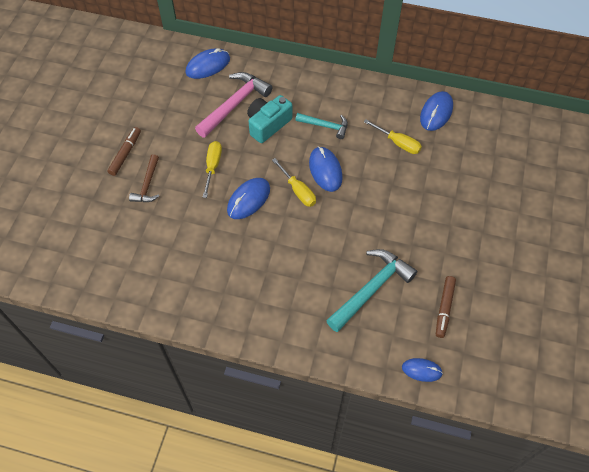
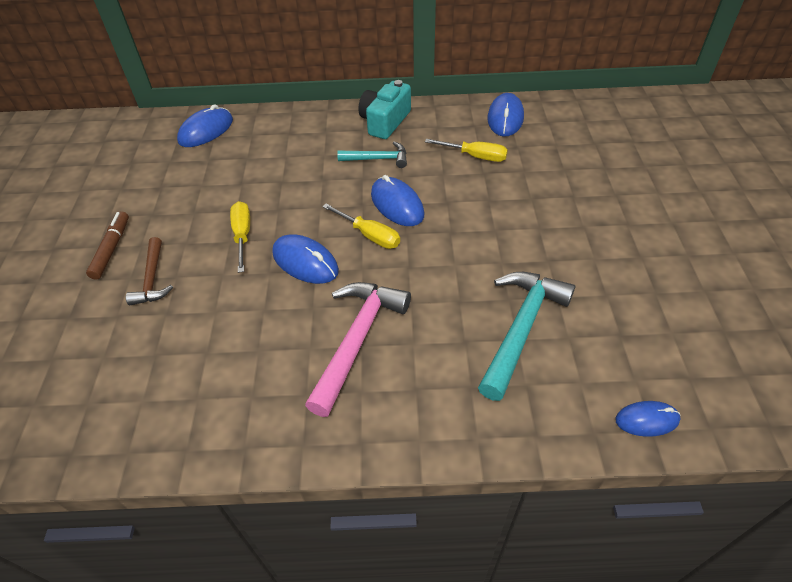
camera: 15 degrees left, 10 degrees down
pink hammer [195,72,272,138] -> pink hammer moved to [305,282,411,417]
blue mouse [227,178,270,219] -> blue mouse turned 75 degrees counterclockwise [272,234,339,284]
turquoise camera [247,95,292,143] -> turquoise camera moved to [358,80,411,139]
brown marker [436,276,456,338] -> none

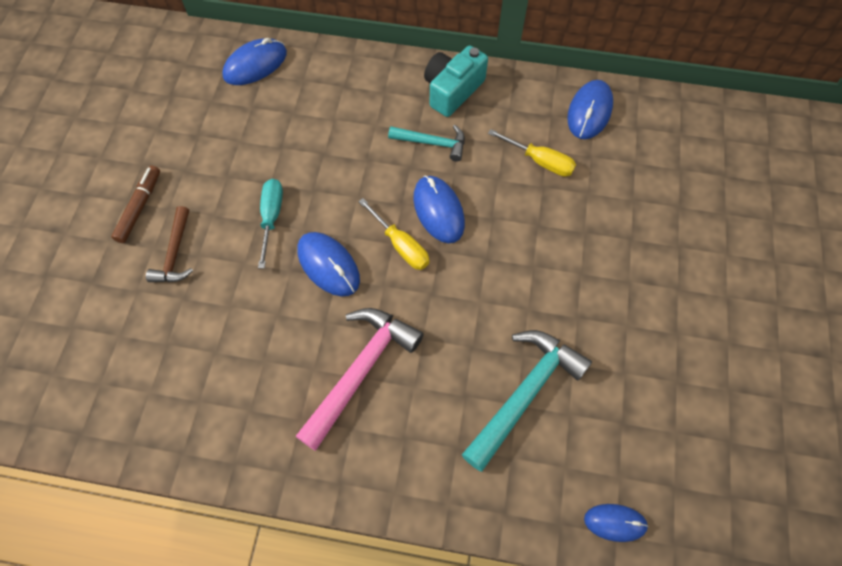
camera: 10 degrees right, 15 degrees up
yellow screwdriver [230,201,250,273] -> turquoise screwdriver [258,179,283,269]

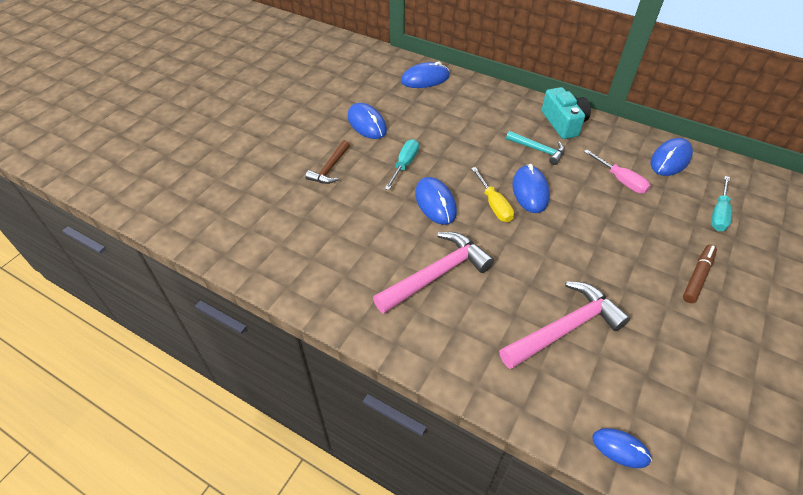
camera: 20 degrees right, 15 degrees down
brown marker [111,165,160,243] -> brown marker moved to [683,244,717,303]
turquoise camera [424,46,488,117] -> turquoise camera turned 105 degrees clockwise [542,87,591,139]
turquoise hammer [462,330,592,472] -> pink hammer [499,282,630,369]
yellow screwdriver [488,129,576,177] -> pink screwdriver [584,149,651,193]
none -> blue mouse [348,103,387,139]
none -> turquoise screwdriver [711,176,732,231]

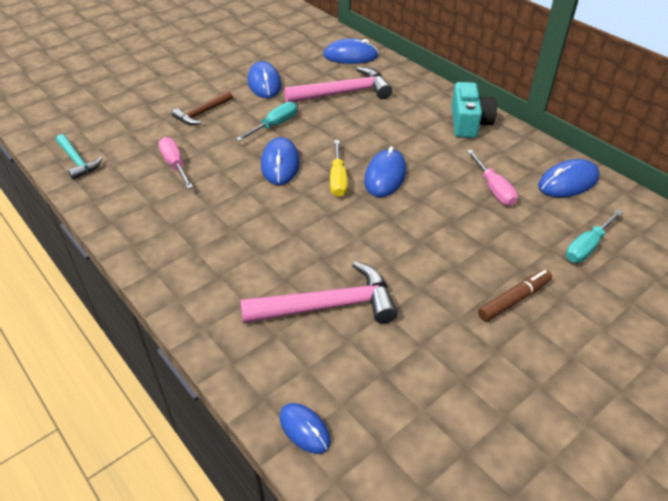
camera: 20 degrees right, 5 degrees down
pink hammer [373,232,494,314] -> pink hammer moved to [284,67,392,102]
turquoise hammer [506,131,565,165] -> turquoise hammer moved to [56,134,102,180]
none -> pink screwdriver [158,137,193,189]

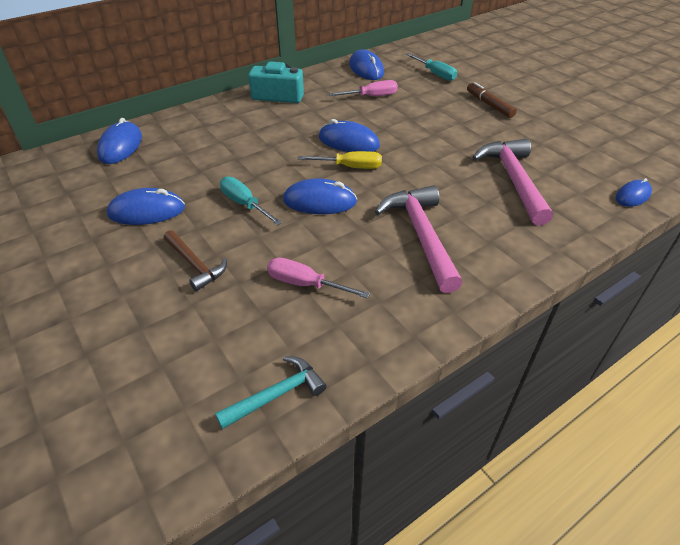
camera: 85 degrees left, 0 degrees up
pink screwdriver [158,137,193,189] -> pink screwdriver turned 45 degrees clockwise [267,258,370,298]
pink hammer [284,67,392,102] -> pink hammer moved to [375,185,462,293]

